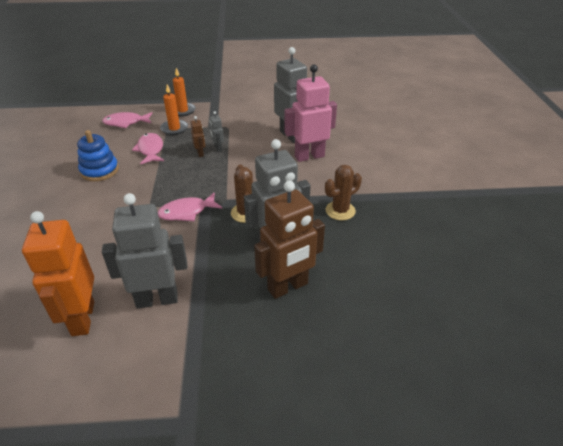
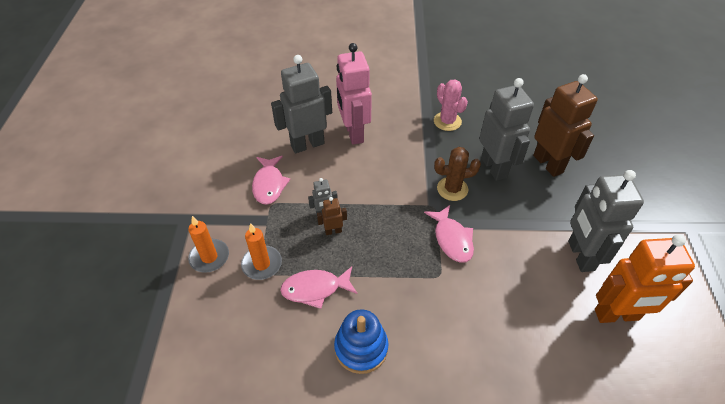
camera: 85 degrees left, 10 degrees up
pink fish [102,112,153,128] -> pink fish moved to [252,156,291,205]
brown cactus [325,165,362,220] -> pink cactus [434,79,468,131]

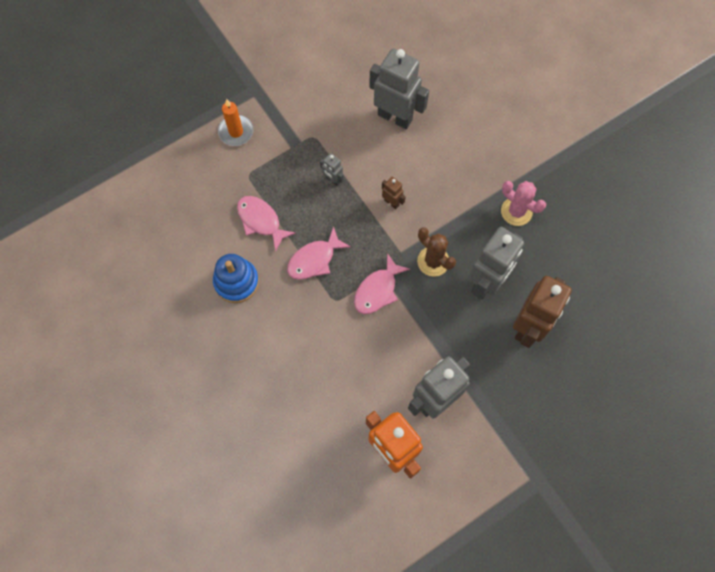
camera: 55 degrees right, 20 degrees up
orange candle [241,223,282,280] -> none
pink fish [252,156,291,205] -> pink fish moved to [287,226,351,280]
brown robot [317,197,347,235] -> brown robot moved to [382,177,406,209]
pink robot [336,43,372,145] -> none
pink cactus [434,79,468,131] -> pink cactus turned 75 degrees counterclockwise [501,181,546,226]

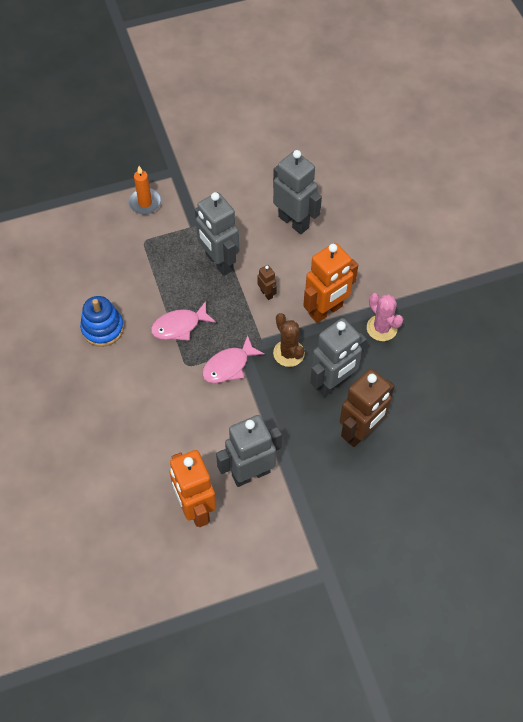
camera: 15 degrees right, 10 degrees down
pink fish [237,196,296,252] -> none
grey robot [320,153,343,186] -> grey robot [195,192,239,276], size x2.25
none -> orange robot [303,243,358,323]

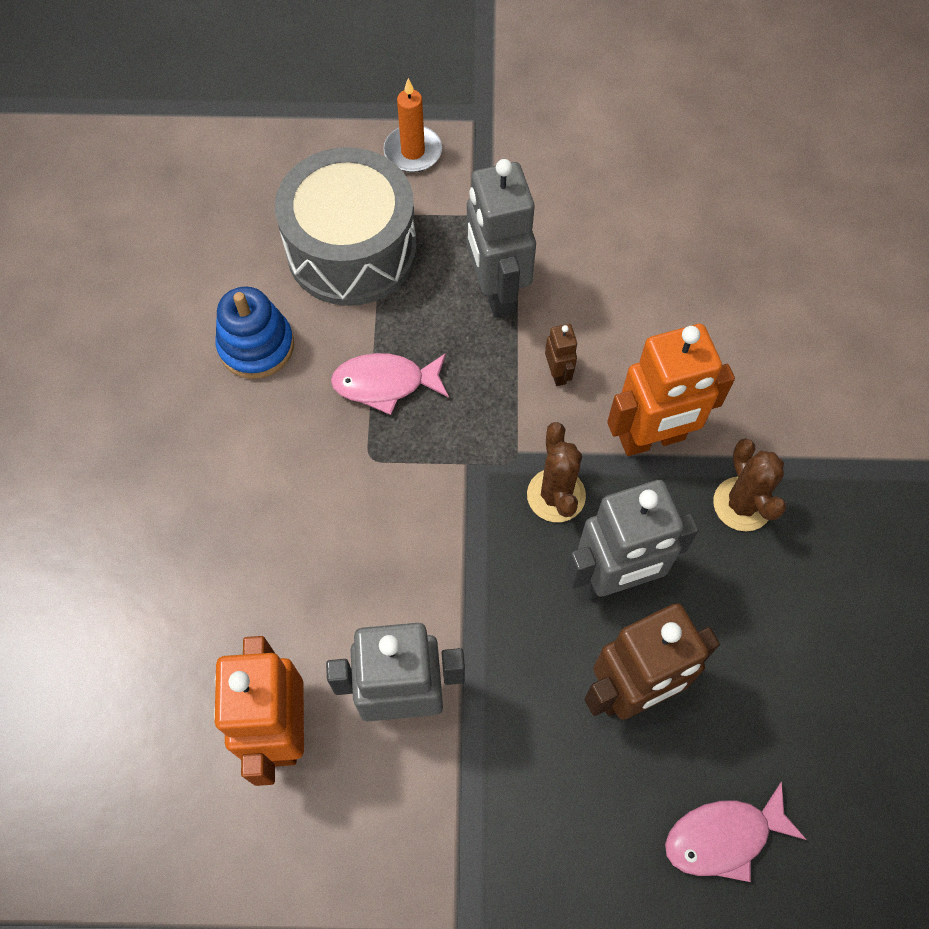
camera: 20 degrees right, 5 degrees up
pink fish [202,335,265,383] -> pink fish moved to [665,782,807,882]
grey robot [273,150,322,234] -> none
pink cactus [367,293,403,341] -> brown cactus [713,438,786,531]
none -> grey drum [275,147,417,306]

